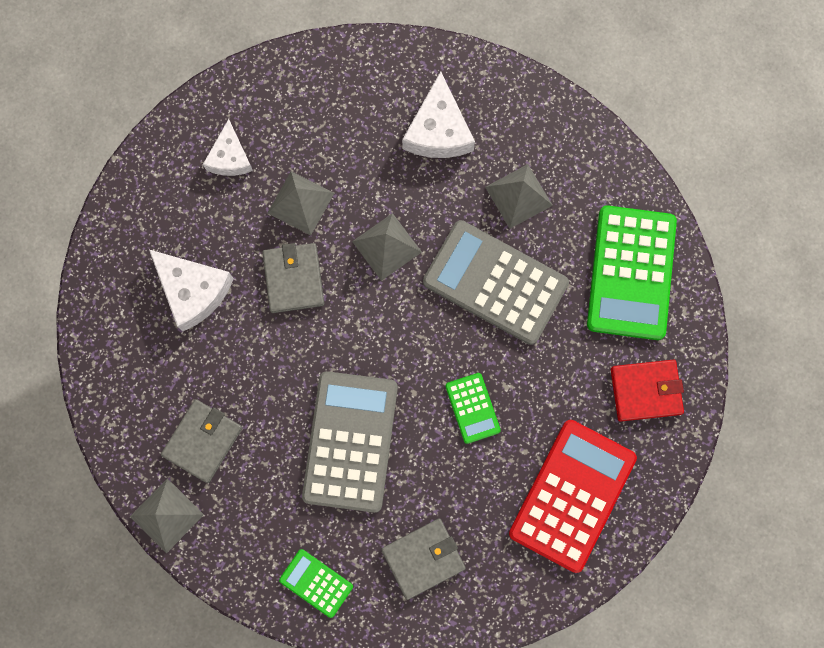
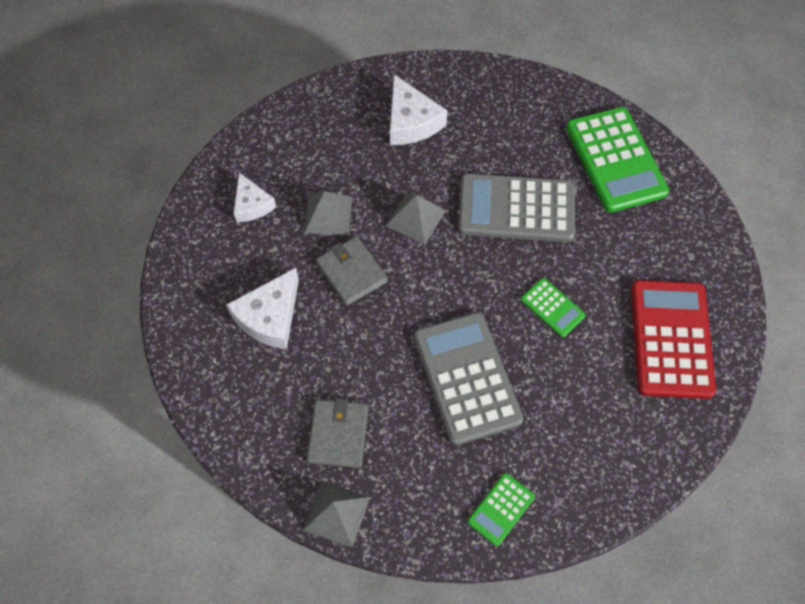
camera: 25 degrees left, 15 degrees down
white cheese [149,250,234,331] -> white cheese turned 105 degrees clockwise [226,268,299,350]
green calculator [279,549,353,618] -> green calculator turned 60 degrees counterclockwise [467,473,535,546]
grey wallet [381,518,466,600] -> none
grey pyramid [485,164,553,229] -> none
red wallet [611,360,684,422] -> none

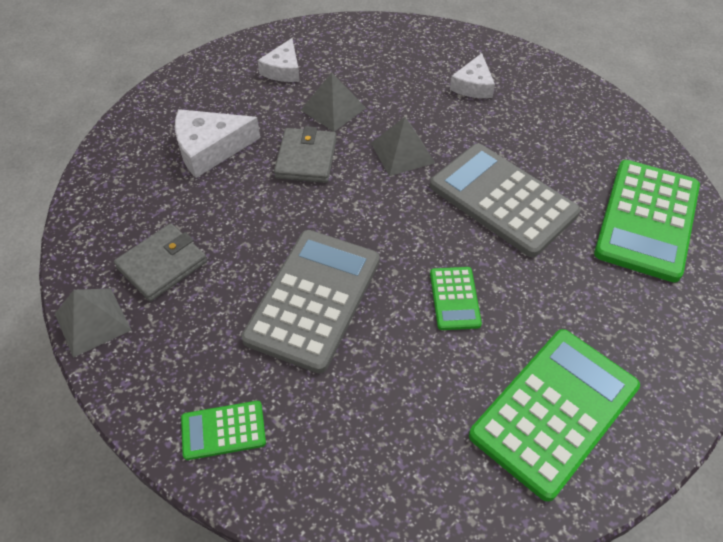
camera: 40 degrees right, 10 degrees down
white cheese [390,74,448,145] -> white cheese [450,53,495,98], size x0.66
red calculator [631,280,716,399] -> green calculator [469,329,640,502]

